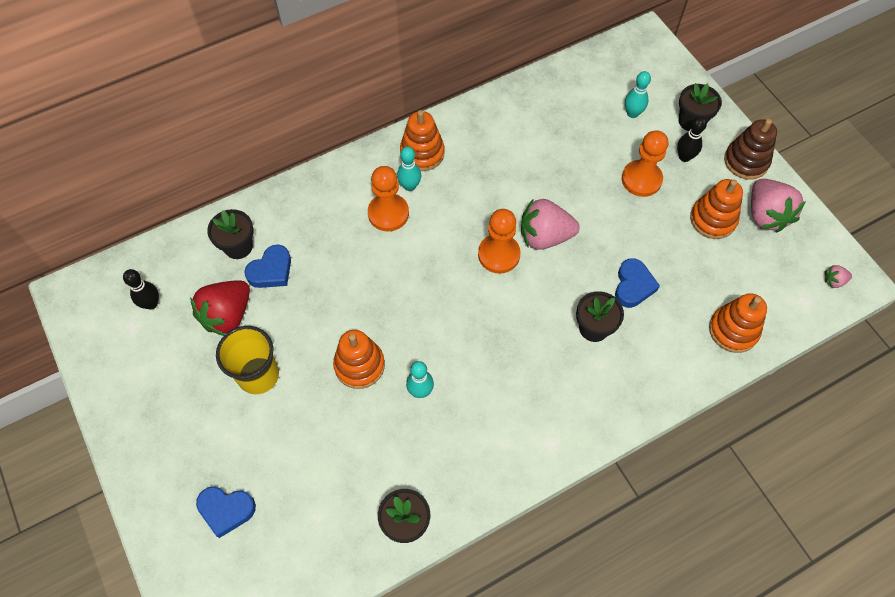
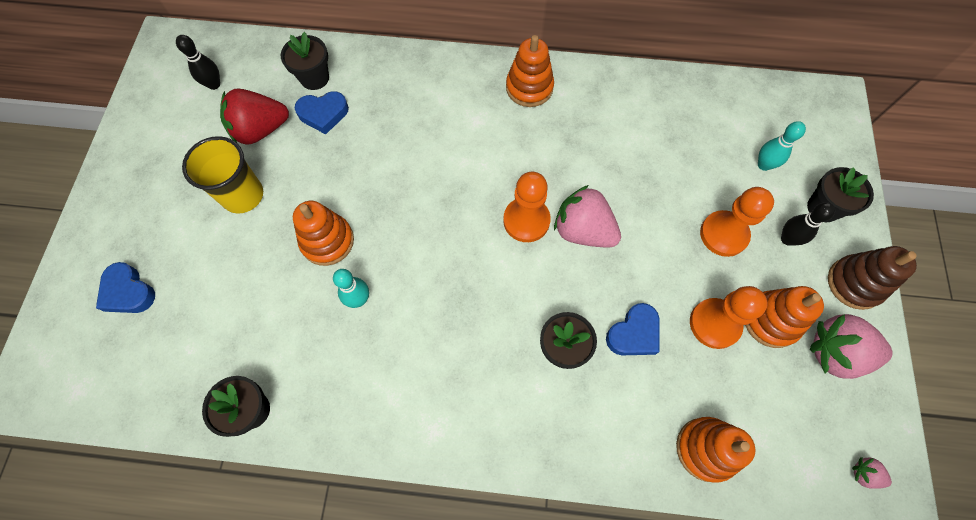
camera: 35 degrees right, 5 degrees up
orange pawn [368,166,409,231] -> orange pawn moved to [690,286,768,349]
turquoise bowling pin [397,147,421,191] -> none
pink strawberry [751,179,806,232] -> pink strawberry turned 75 degrees clockwise [810,314,893,379]

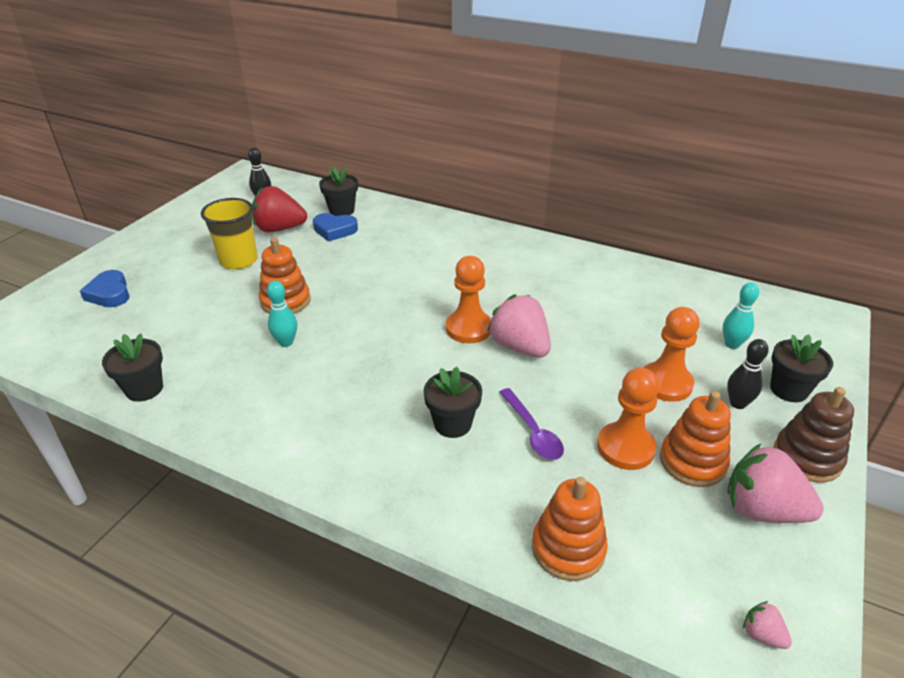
camera: 20 degrees right, 30 degrees down
orange stacking toy [506,35,554,107] -> none
blue heart [606,303,660,355] -> purple spoon [499,388,564,460]

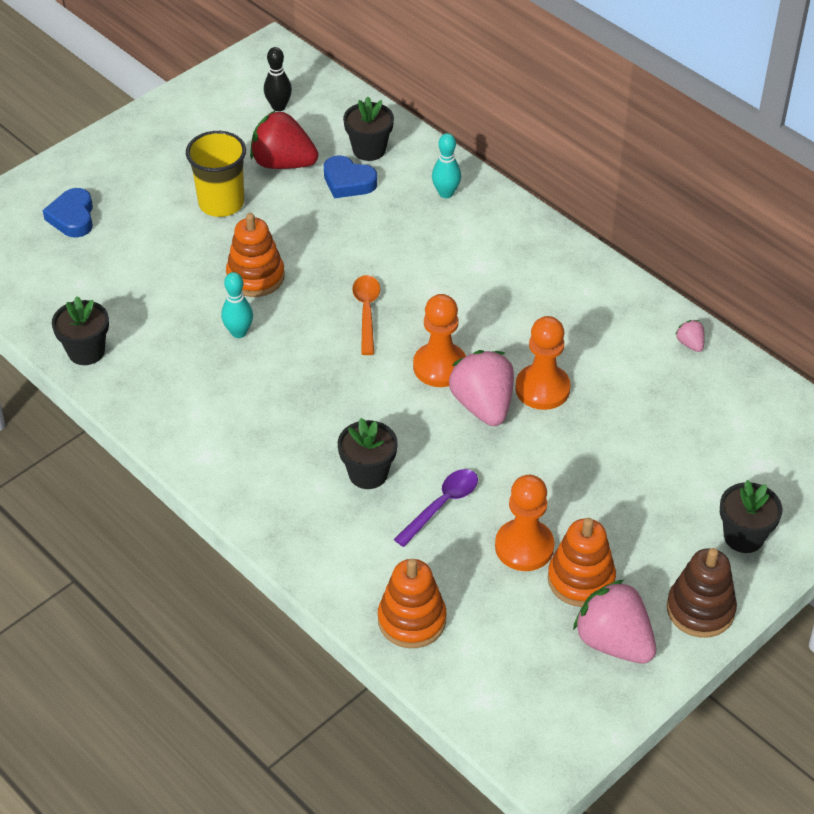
camera: 20 degrees right, 10 degrees up
purple spoon [499,388,564,460] -> purple spoon turned 135 degrees counterclockwise [394,469,478,547]
orange pawn [644,307,700,402] -> orange pawn moved to [515,316,571,410]
turquoise bowling pin [723,283,759,349] -> turquoise bowling pin moved to [432,133,461,198]
black bowling pin [727,339,769,409] -> none
pink strawberry [743,601,792,649] -> pink strawberry moved to [676,320,705,352]
none -> orange spoon [352,275,380,355]

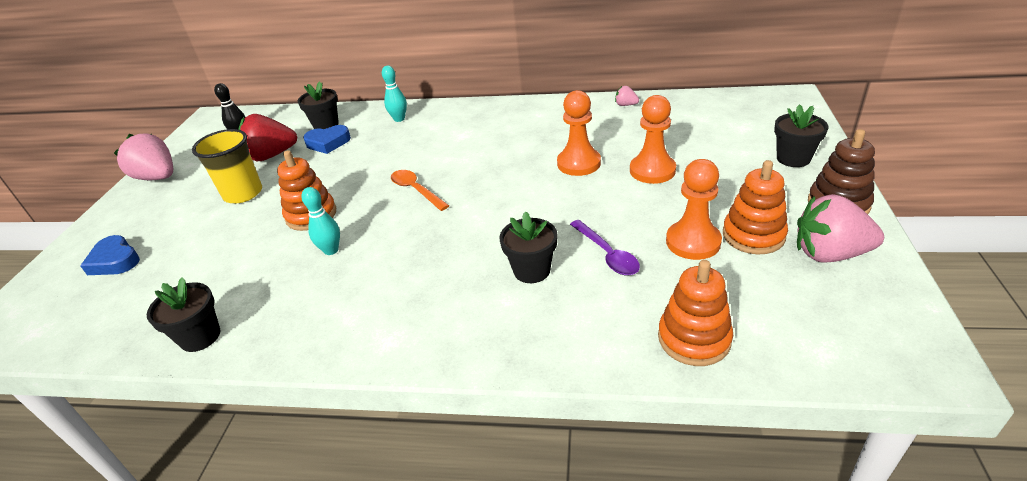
camera: 35 degrees left, 10 degrees down
purple spoon [394,469,478,547] -> purple spoon turned 150 degrees clockwise [570,220,640,275]
orange pawn [413,294,466,387] -> orange pawn moved to [630,95,676,184]
pink strawberry [449,350,514,426] -> pink strawberry moved to [114,133,173,180]

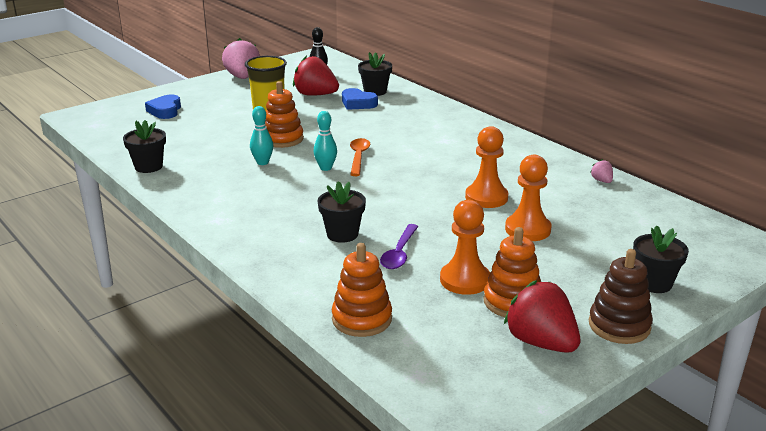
camera: 40 degrees right, 10 degrees down
turquoise bowling pin [382,66,407,122] -> turquoise bowling pin moved to [314,111,337,171]
pink strawberry [797,194,884,263] -> red strawberry [504,280,580,353]

